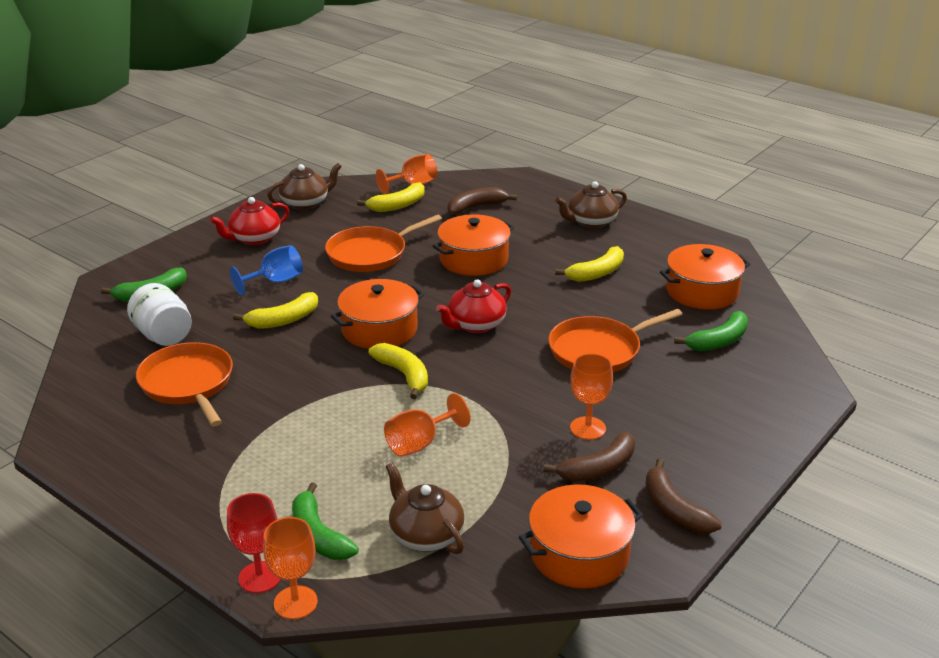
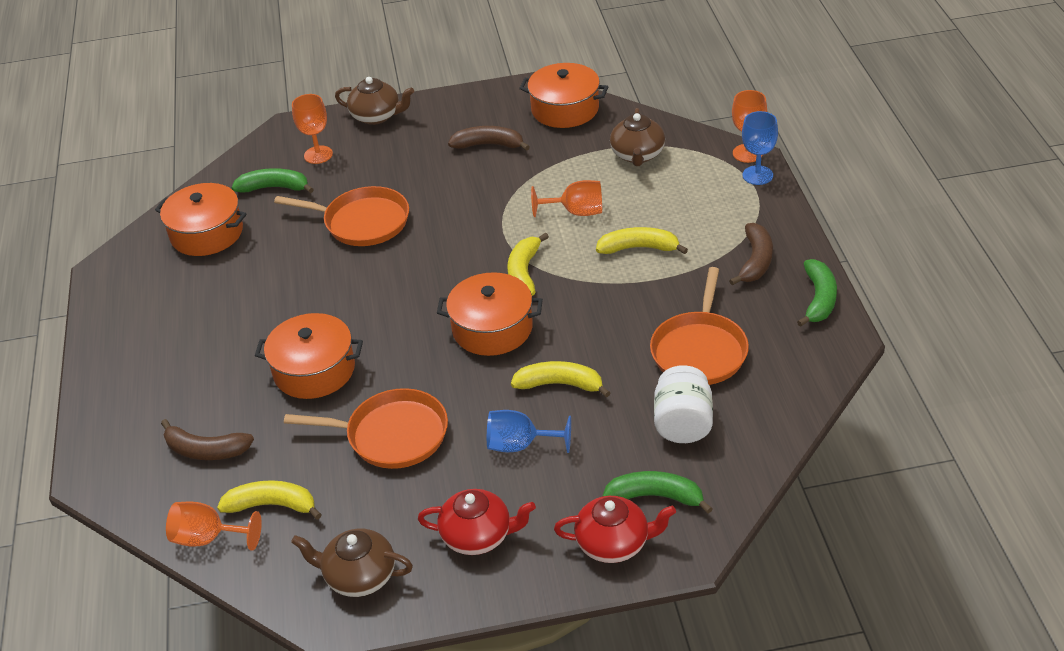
camera: 135 degrees left, 10 degrees up
red goblet [227,493,281,593] -> blue goblet [742,111,778,185]
green banana [292,482,359,560] -> green banana moved to [797,259,837,327]
red teapot [436,279,511,333] -> red teapot moved to [554,496,676,563]
brown teapot [555,181,627,229] -> brown teapot moved to [335,77,414,125]
yellow banana [555,246,624,282] -> yellow banana moved to [596,227,688,254]
orange goblet [570,353,613,440] -> orange goblet moved to [292,94,333,164]
brown banana [646,458,722,534] -> brown banana moved to [729,223,773,286]

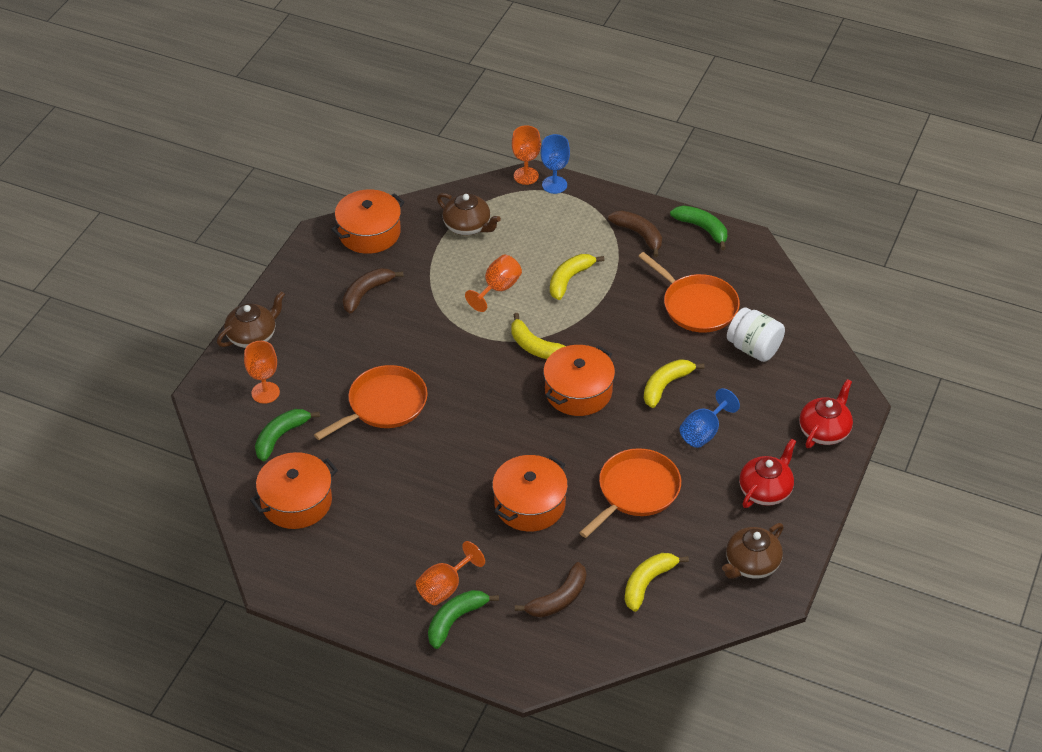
camera: 60 degrees left, 5 degrees up
orange goblet [166,502,262,550] -> orange goblet moved to [416,541,485,605]
green banana [603,471,713,514] -> green banana moved to [428,590,499,649]

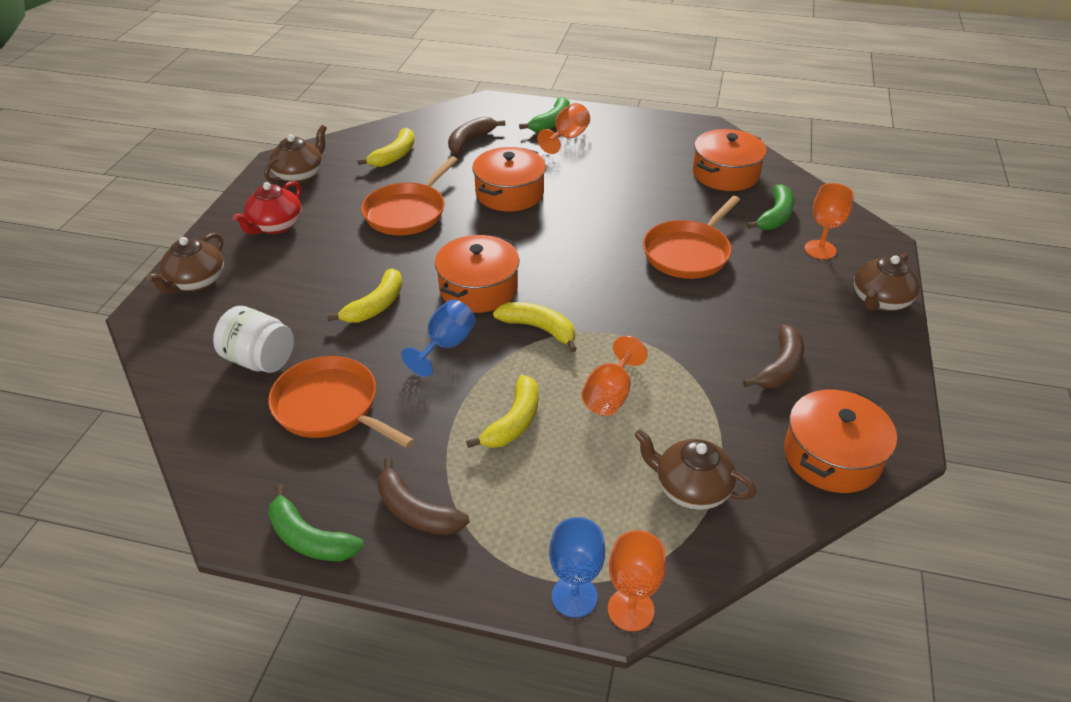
camera: 170 degrees right, 5 degrees down
blue goblet [680,388,740,448] -> blue goblet moved to [401,299,476,377]
red teapot [799,379,853,448] -> brown teapot [146,233,224,294]

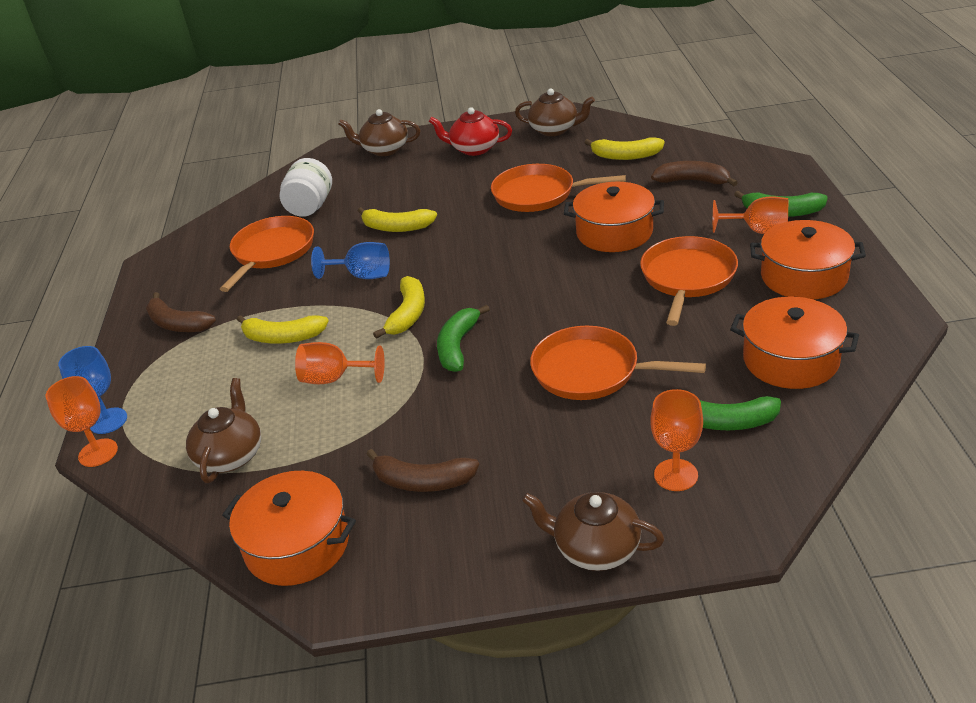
camera: 75 degrees right, 5 degrees down
green banana [268,484,364,561] -> green banana moved to [437,305,490,372]
brown banana [378,457,469,535] -> brown banana turned 75 degrees counterclockwise [146,292,216,332]
orange pot [435,235,519,313] -> orange pot moved to [750,220,866,300]
none -> orange pan [640,236,738,326]

